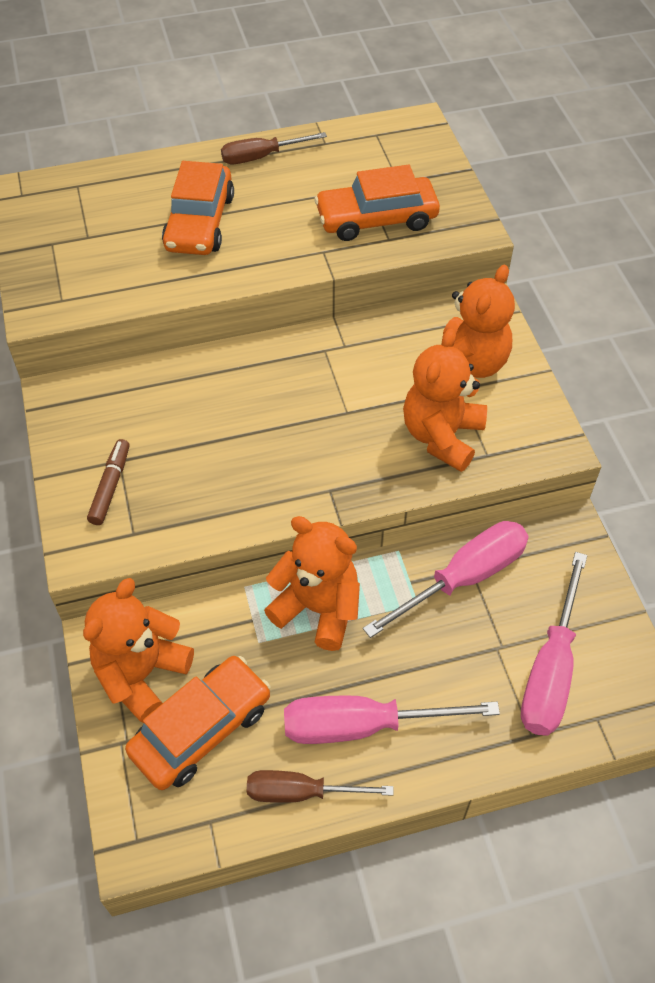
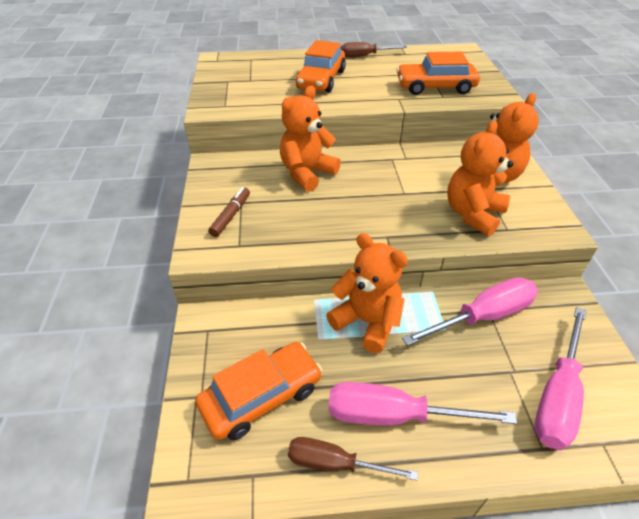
camera: 10 degrees right, 10 degrees down
orange teddy bear [83,578,194,723] -> orange teddy bear moved to [280,86,341,192]

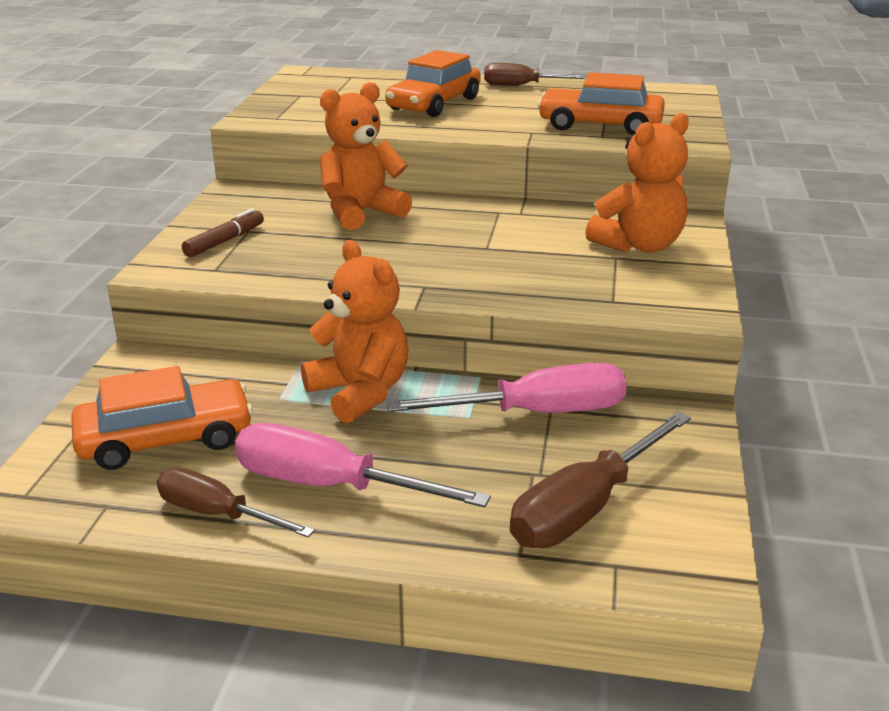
camera: 15 degrees right, 15 degrees down
orange teddy bear [447,121,513,236] -> none
pink screwdriver [534,307,587,450] -> brown screwdriver [510,412,691,548]

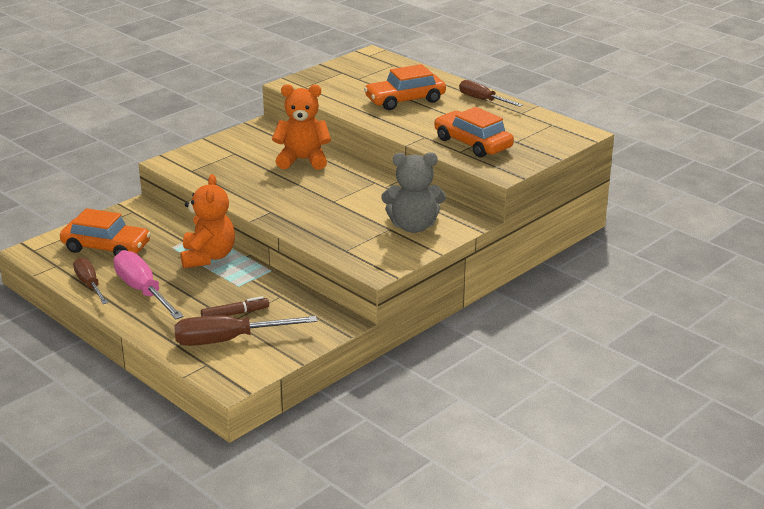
camera: 35 degrees right, 0 degrees up
brown marker [182,208,264,257] -> brown marker moved to [201,296,269,317]
pink screwdriver [386,363,627,413] -> none
orange teddy bear [585,113,689,253] -> grey teddy bear [381,152,446,233]

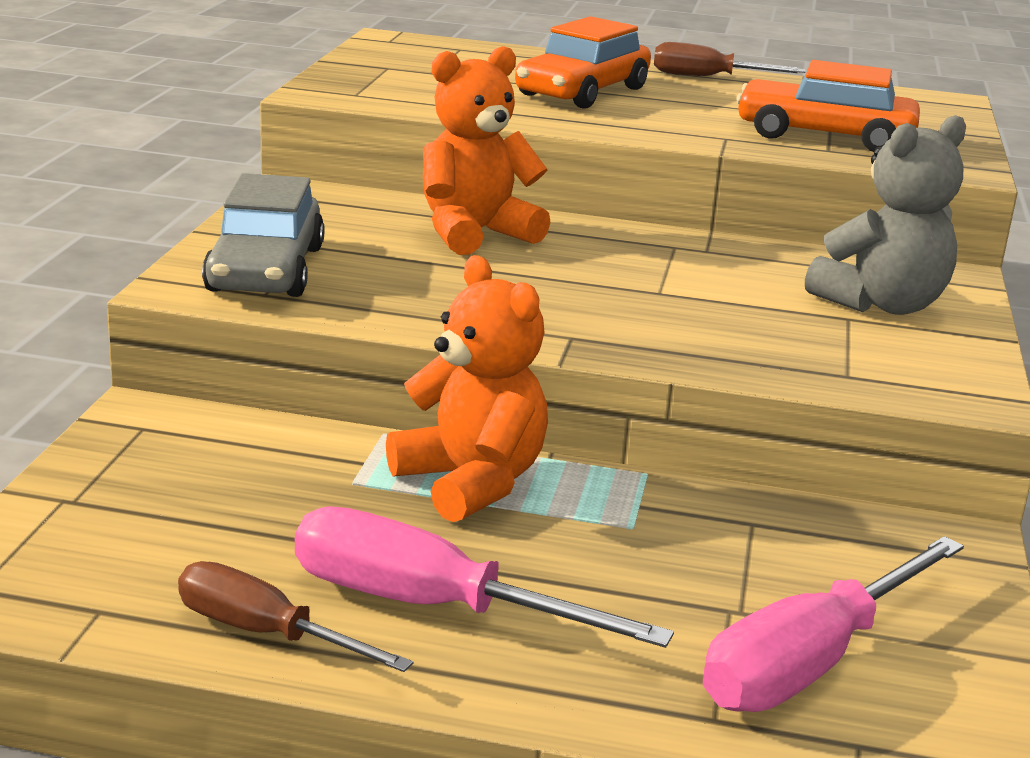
camera: 35 degrees left, 5 degrees down
orange car [60,208,151,256] -> none
brown screwdriver [174,315,317,346] -> pink screwdriver [703,536,964,712]
brown marker [201,296,269,317] -> none
none -> grey car [202,173,325,297]

